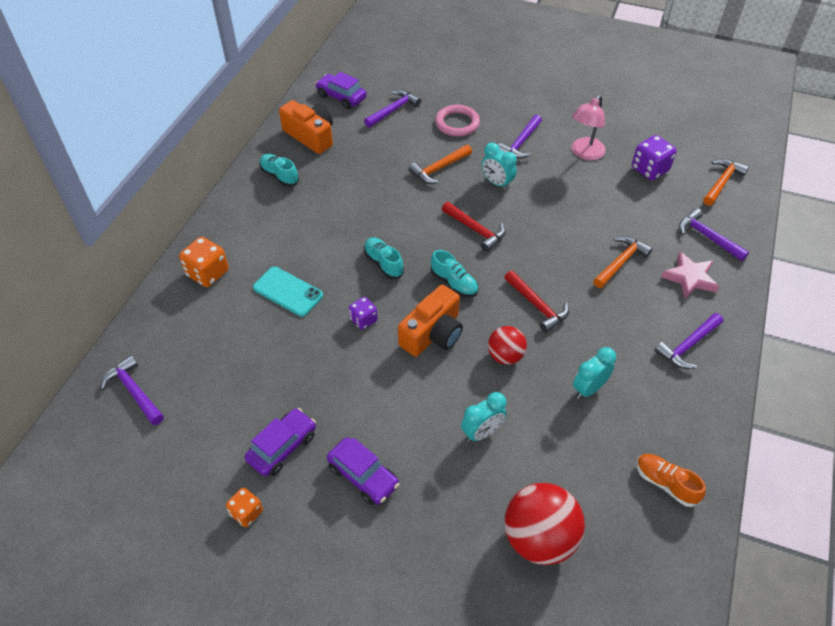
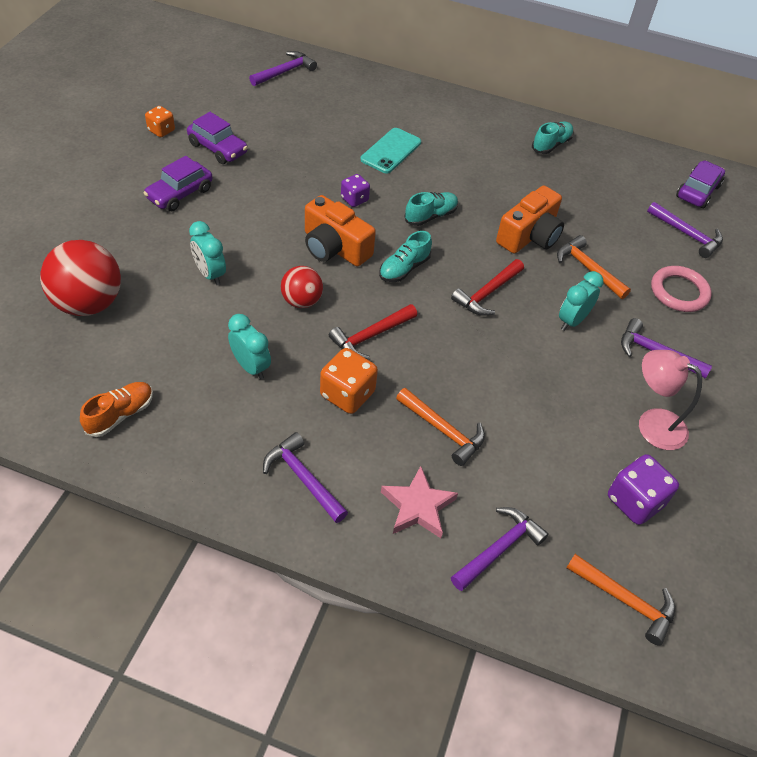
camera: 85 degrees right, 0 degrees up
orange dice [179,237,229,287] -> orange dice moved to [320,348,378,414]
orange camera [279,100,333,154] -> orange camera moved to [496,185,564,254]

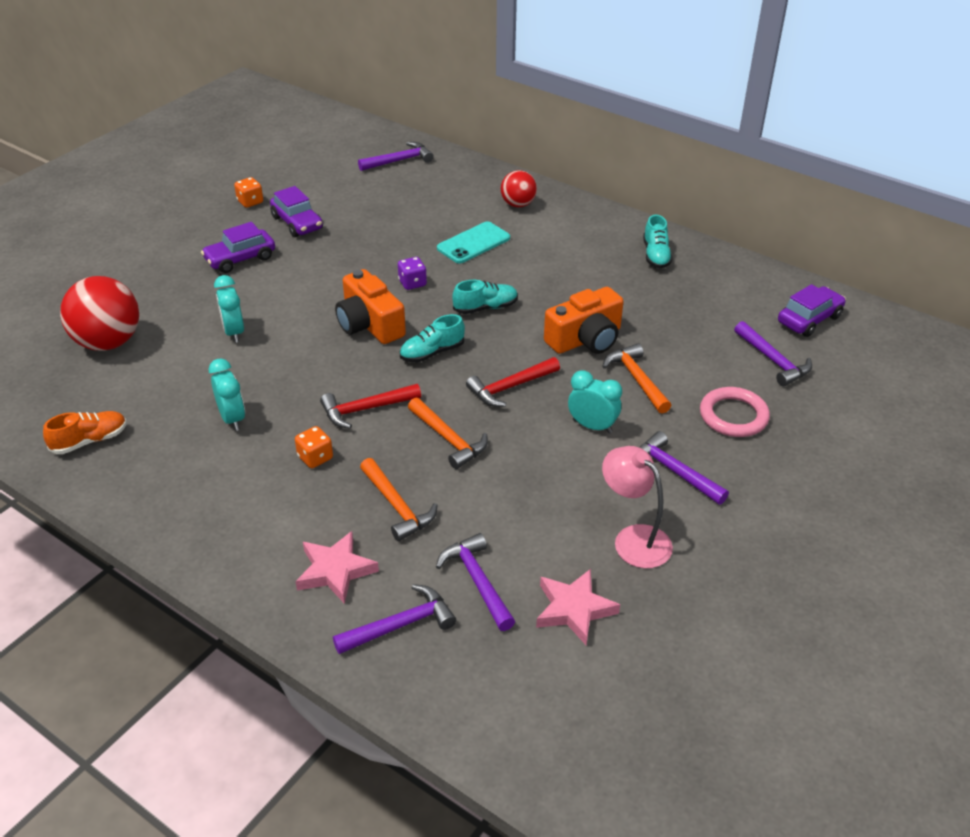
camera: 20 degrees right, 10 degrees down
purple hammer [263,432,348,523] -> purple hammer moved to [436,533,515,631]
red ball [281,266,323,308] -> red ball moved to [501,170,537,207]
orange dice [320,348,378,414] -> orange dice [295,426,333,468], size x0.62
turquoise shoe [532,122,574,154] -> turquoise shoe turned 120 degrees clockwise [643,215,673,268]
turquoise clock [559,271,604,331] -> turquoise clock turned 60 degrees clockwise [568,370,622,433]
orange hammer [566,554,675,645] -> orange hammer moved to [408,397,488,469]
purple dice [608,454,679,525] -> pink star [536,569,620,645]

